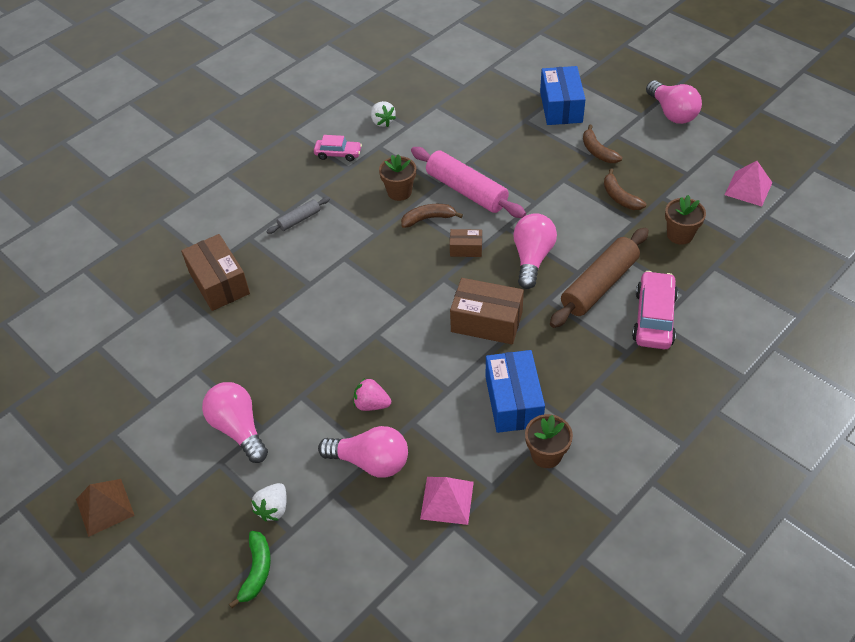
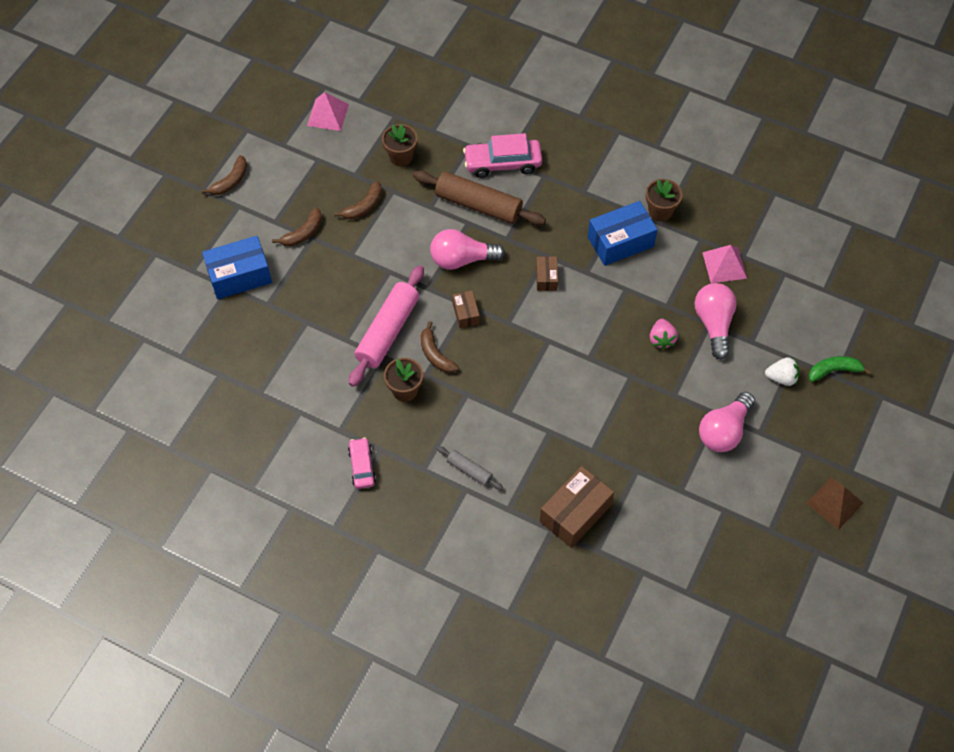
camera: 110 degrees left, 10 degrees up
white strawberry [371,101,396,127] -> none
brown box [450,278,524,344] -> brown box [536,256,558,291], size x0.53
pink light bulb [646,80,702,124] -> brown banana [201,155,247,195]

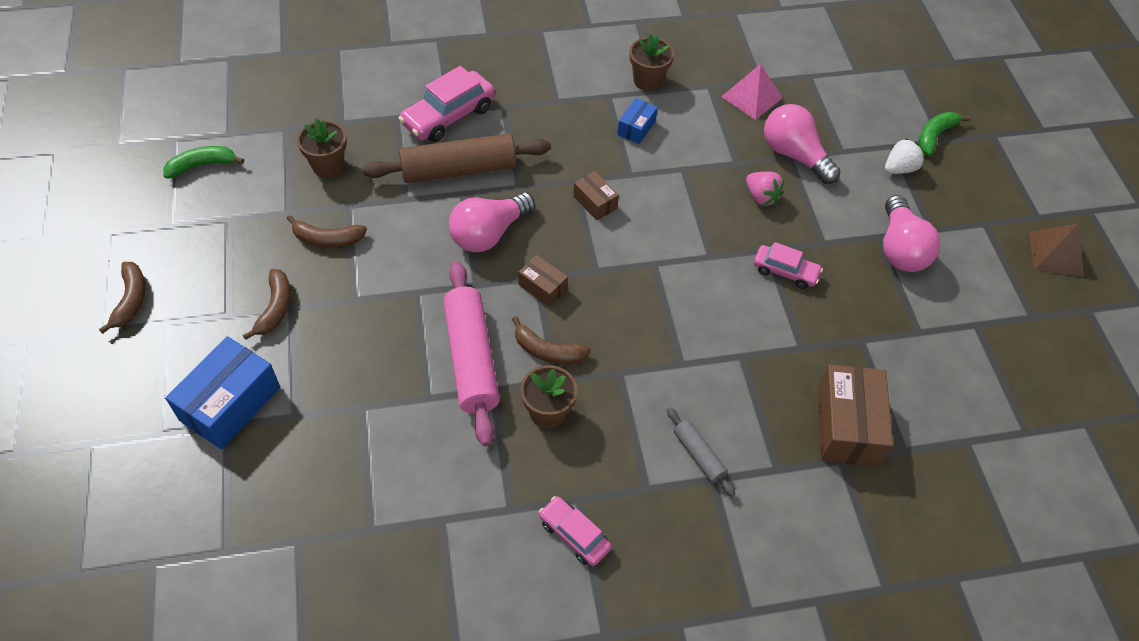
camera: 40 degrees left, 5 degrees down
pink pyramid [307,92,349,131] -> green banana [163,146,244,179]
brown banana [334,181,382,219] -> brown banana turned 90 degrees clockwise [287,215,367,248]
grey rolling pin [437,446,503,490] -> grey rolling pin turned 60 degrees clockwise [667,408,735,497]
blue box [588,201,658,266] -> blue box [617,98,658,144], size x0.53
none -> pink car [754,242,823,289]

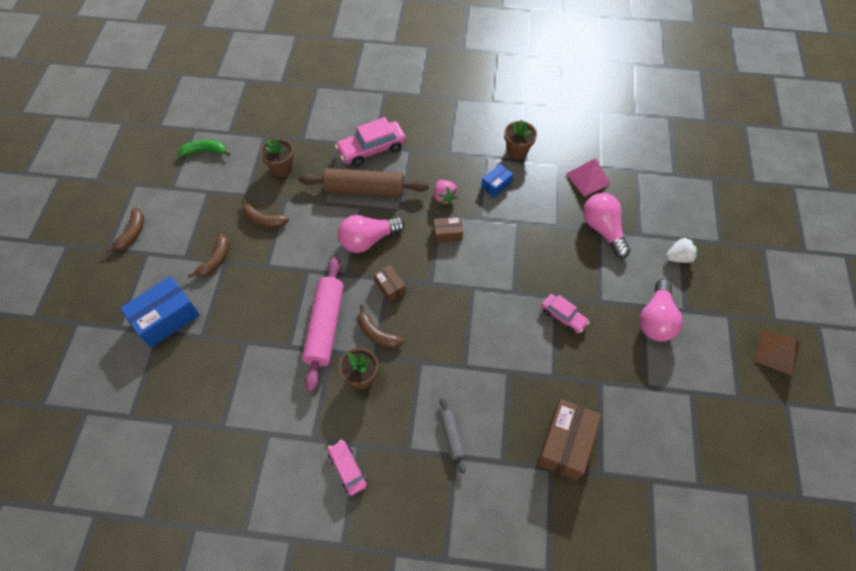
camera: 20 degrees right, 5 degrees up
brown box [573,171,619,220] -> brown box turned 75 degrees counterclockwise [433,217,463,243]
pink strawberry [746,172,784,206] -> pink strawberry moved to [434,180,458,205]
green banana [919,112,970,156] -> none

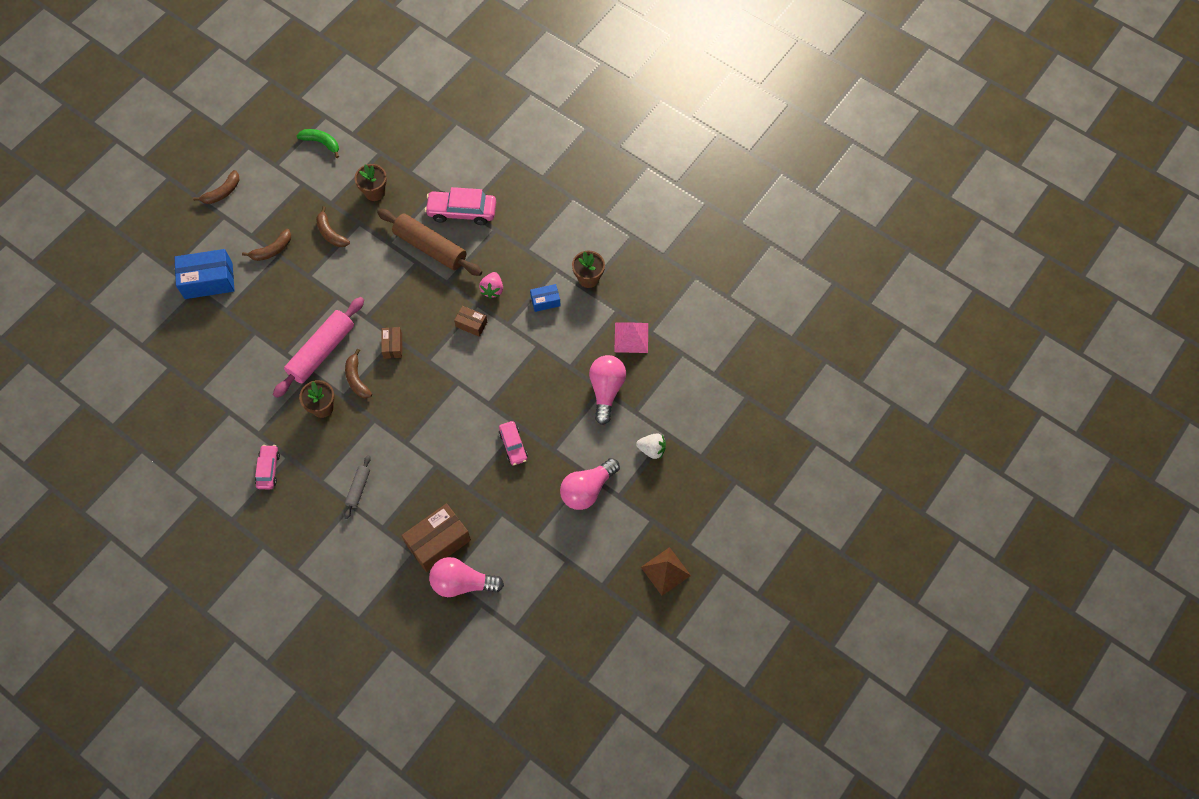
camera: 30 degrees right, 5 degrees up
pink light bulb [338,215,405,253] -> pink light bulb moved to [429,557,504,597]

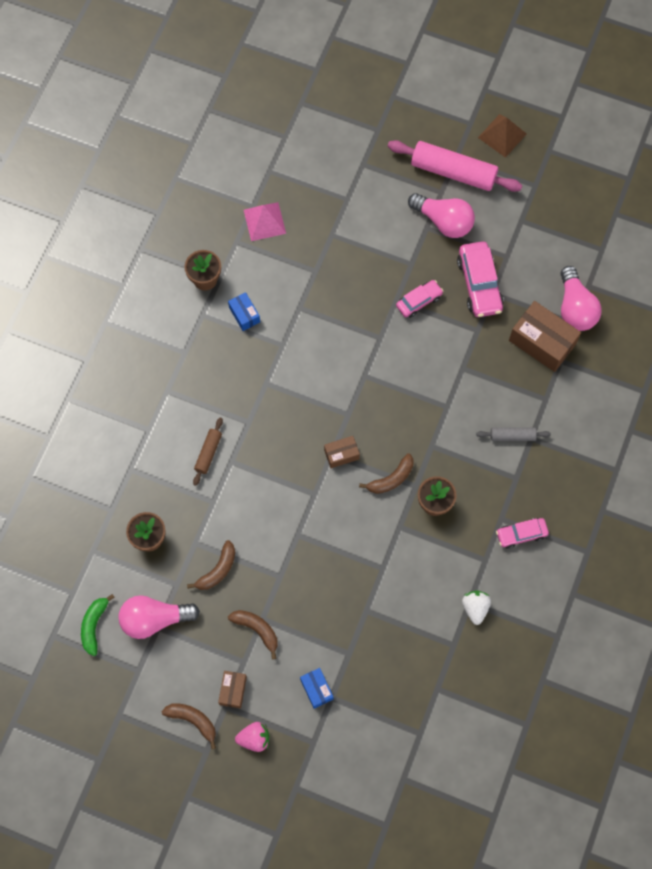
camera: 105 degrees left, 5 degrees up
blue box [175,249,234,299] -> blue box [300,668,334,709], size x0.53
pink rolling pin [273,297,364,398] -> pink rolling pin moved to [388,140,522,192]
brown rolling pin [377,209,482,276] -> brown rolling pin [193,417,223,486], size x0.50
pink car [425,187,496,225] -> pink car moved to [457,241,504,317]
brown box [454,306,487,337] -> brown box moved to [218,671,247,709]
pink strawberry [479,272,503,299] -> pink strawberry moved to [235,722,269,752]
pink light bulb [589,355,626,425] -> pink light bulb moved to [119,595,200,639]
white strawberry [636,433,666,459] -> white strawberry moved to [462,590,491,625]

